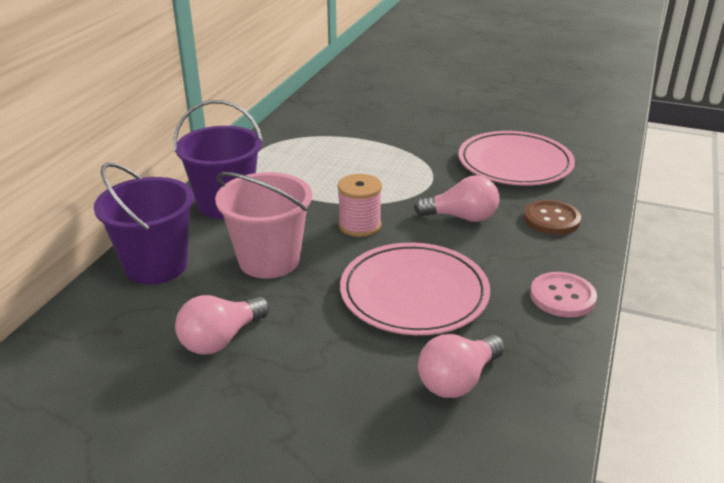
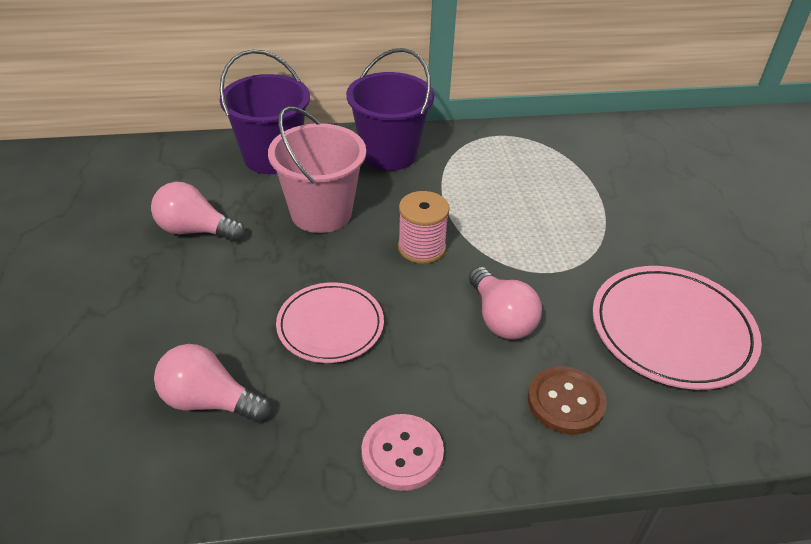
camera: 60 degrees right, 10 degrees up
pink plate [340,243,490,335] -> pink plate [276,282,384,363], size x0.65

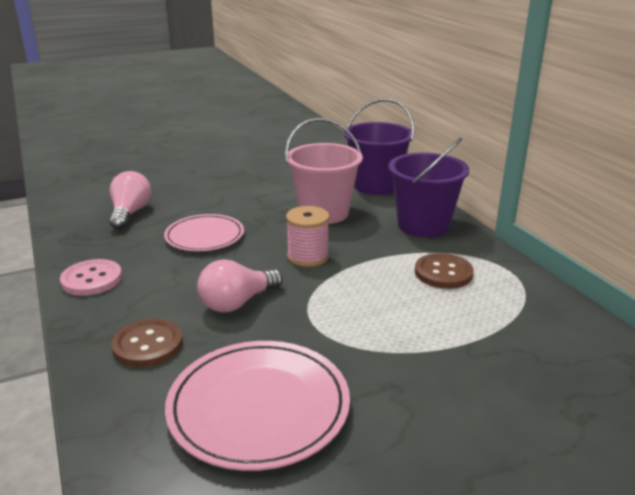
camera: 75 degrees right, 15 degrees down
pink light bulb [151,182,245,242] -> none
none -> brown button [415,253,474,289]

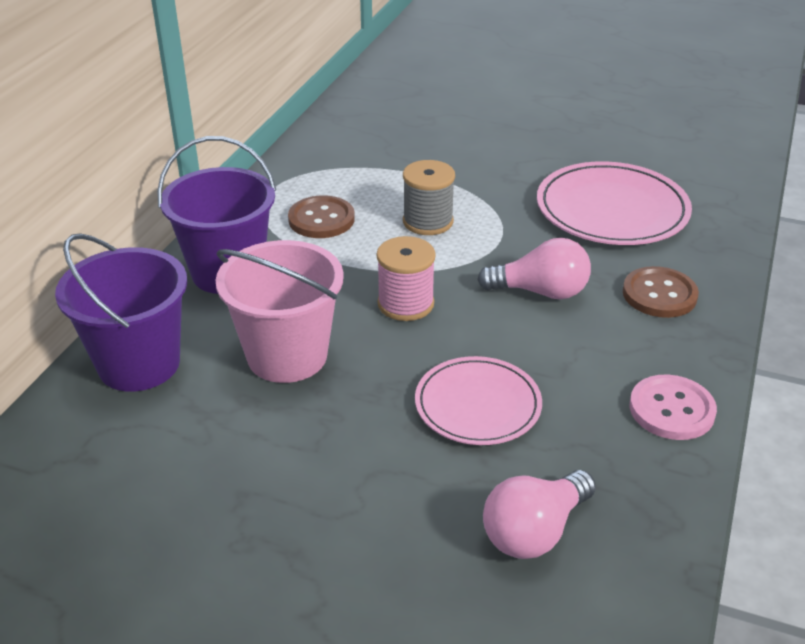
camera: 135 degrees left, 10 degrees up
none -> grey spool [403,160,455,235]

